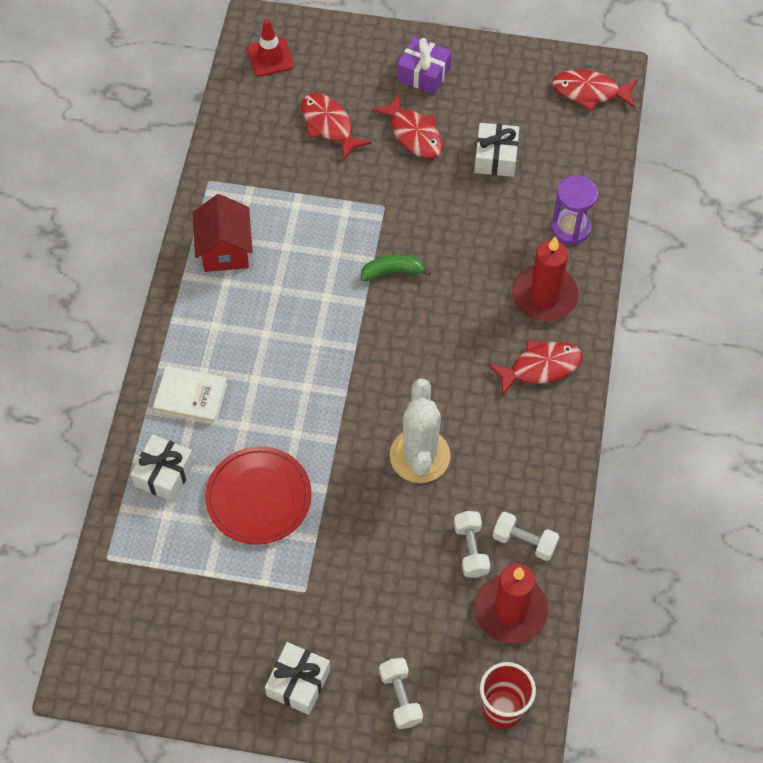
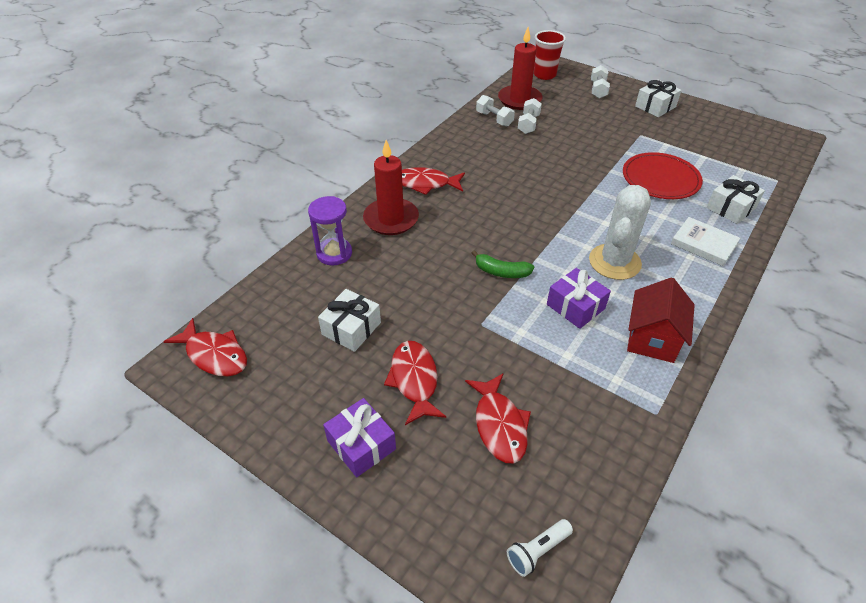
camera: 155 degrees left, 15 degrees down
red traffic cone [247,19,294,77] -> white flashlight [507,519,573,577]
white cactus [390,379,451,483] -> white cactus moved to [589,185,651,280]
none -> purple gift [547,268,611,329]

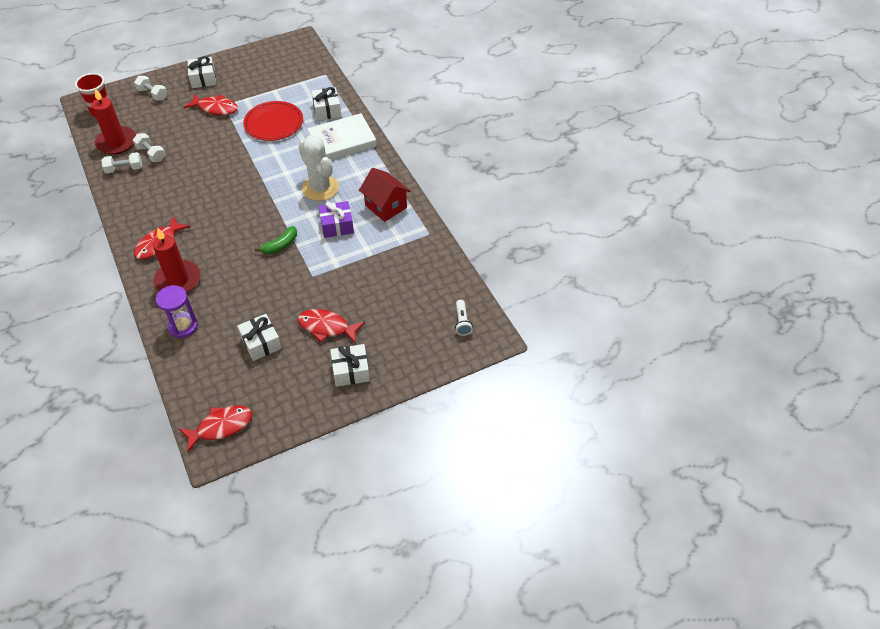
camera: 60 degrees left, 5 degrees up
purple gift [323,398,396,477] -> white gift [330,344,370,387]
red fish [465,373,531,463] -> red fish moved to [184,94,238,115]
white book [671,217,740,266] -> white book [307,113,377,160], size x1.53

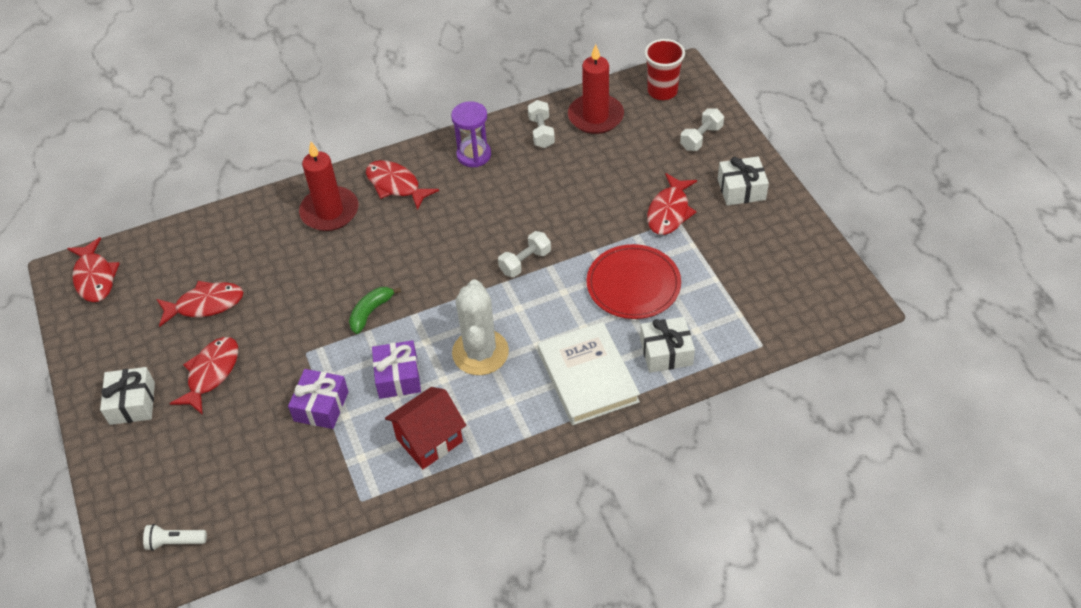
camera: 95 degrees right, 0 degrees up
white dumbbell [133,133,165,162] -> white dumbbell moved to [498,231,551,277]
purple hourglass [156,285,198,338] -> purple hourglass moved to [451,101,491,167]
white gift [237,314,282,361] -> red fish [156,281,243,327]
green banana [255,226,297,254] -> green banana turned 75 degrees clockwise [349,287,401,334]
white cactus [298,135,339,201] -> white cactus turned 60 degrees counterclockwise [452,280,509,375]
none -> purple gift [288,369,349,429]

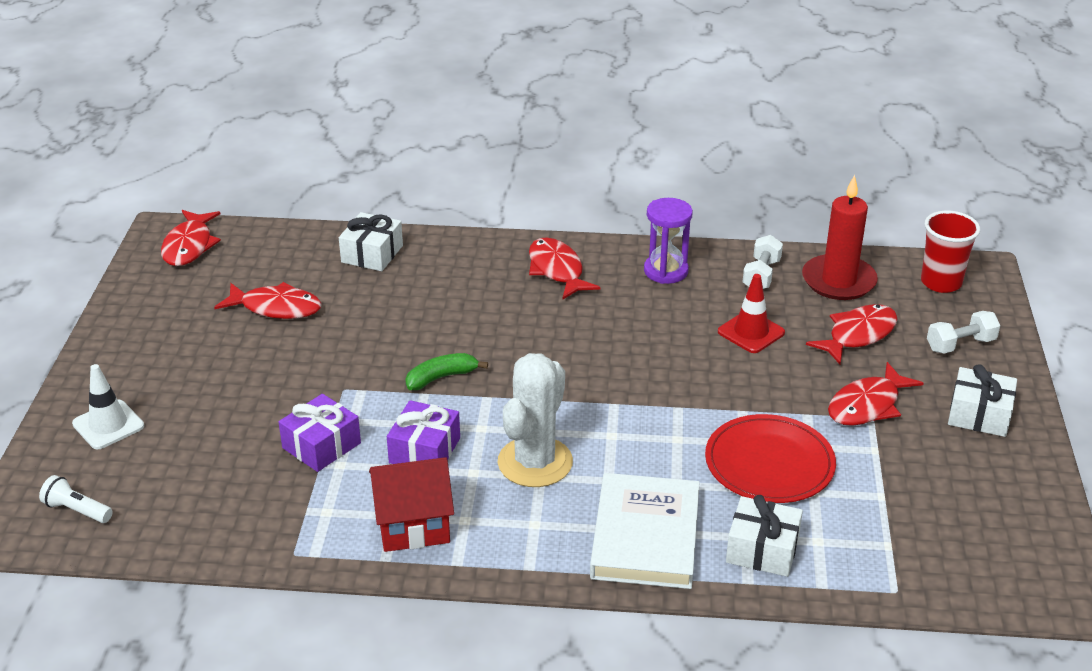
camera: 25 degrees right, 15 degrees down
white gift [100,367,155,425] -> white gift moved to [339,212,403,271]
red fish [169,337,238,415] -> red fish moved to [806,304,898,364]
red candle [299,142,358,231] -> none
white dumbbell [498,231,551,277] -> none
none -> white traffic cone [72,364,144,449]
none -> red traffic cone [718,274,785,353]

